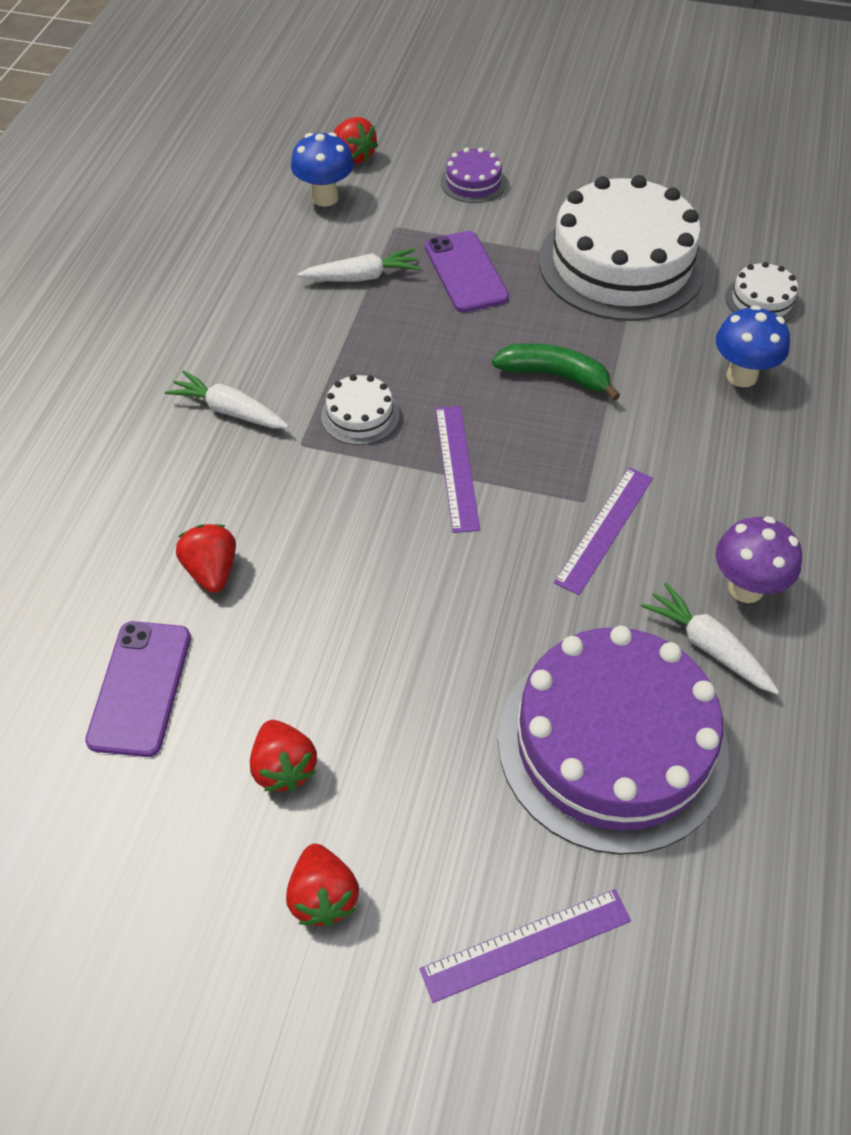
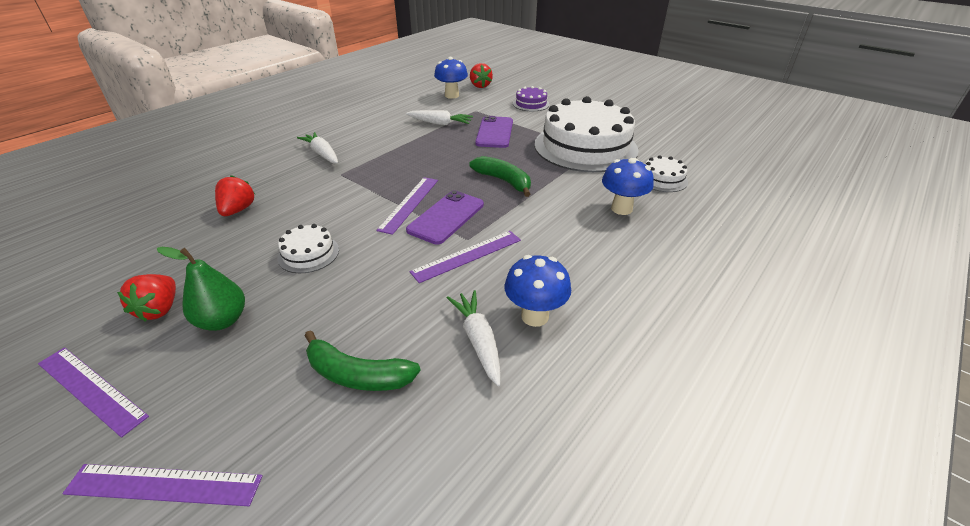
camera: 25 degrees right, 15 degrees down
purple phone [85,621,191,757] -> purple phone moved to [406,191,484,244]
red strawberry [286,844,359,927] -> purple ruler [38,347,149,438]
white cake [321,374,400,445] -> white cake moved to [277,224,339,273]
purple cake [498,626,729,855] -> green banana [305,330,421,391]
purple mushroom [716,516,802,603] -> blue mushroom [504,255,571,327]
none -> green pear [157,247,245,331]

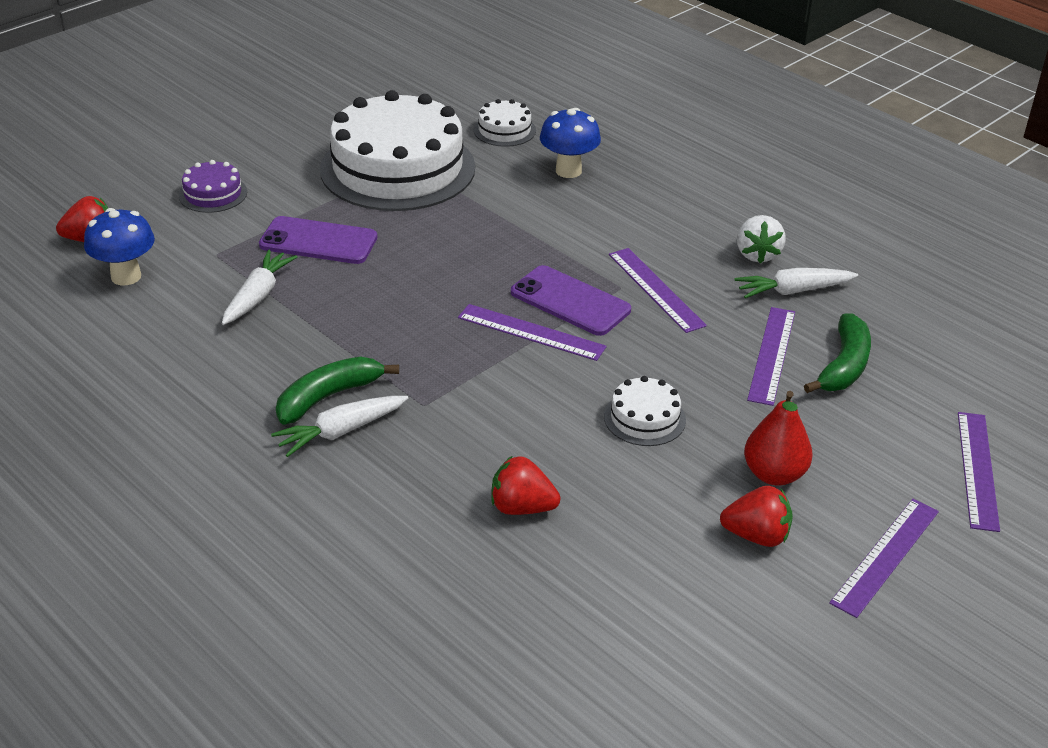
camera: 85 degrees left, 0 degrees up
green pear [157,247,245,331] -> red pear [744,391,813,486]
green banana [469,156,531,197] -> green banana moved to [276,357,399,425]
blue mushroom [504,255,571,327] -> white strawberry [737,215,786,263]
none -> purple ruler [747,307,795,406]

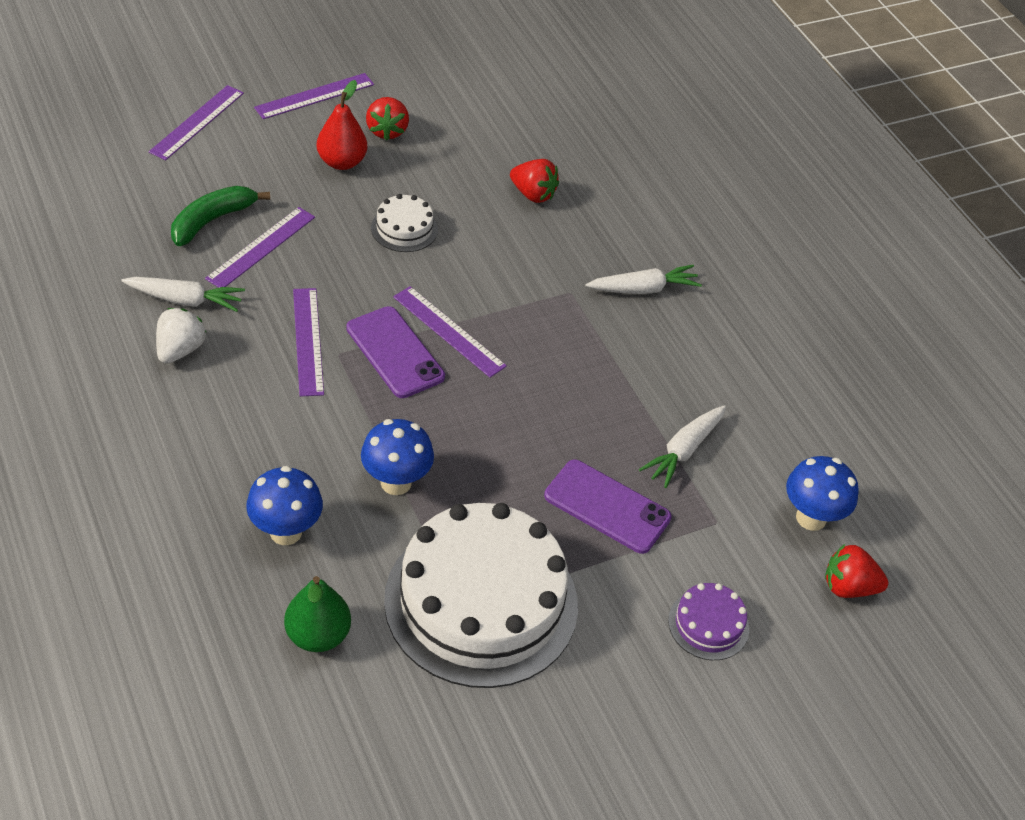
camera: 165 degrees left, 10 degrees up
green banana [276,357,399,425] -> none
white cake [473,99,536,147] -> green pear [284,576,351,652]
red strawberry [720,486,793,547] -> red strawberry turned 120 degrees counterclockwise [366,97,409,141]
none -> blue mushroom [361,419,434,495]

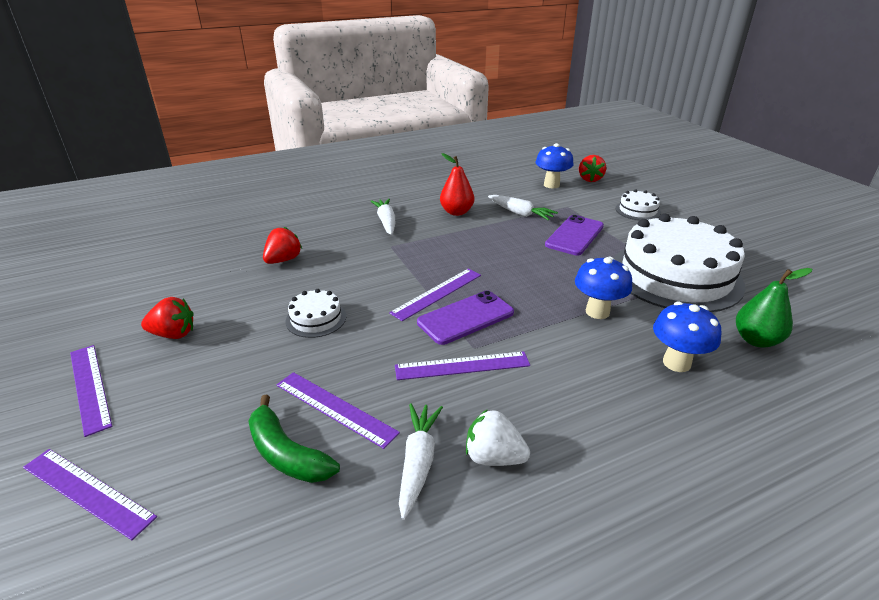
camera: 85 degrees left, 15 degrees down
red pear [317,80,367,170] -> red pear moved to [440,153,474,216]
purple cake [668,583,749,660] -> white cake [615,189,661,220]

